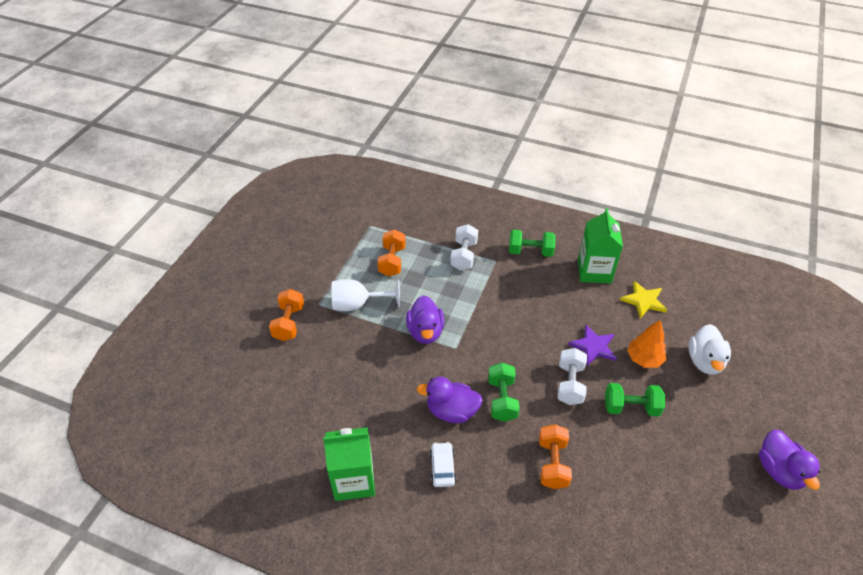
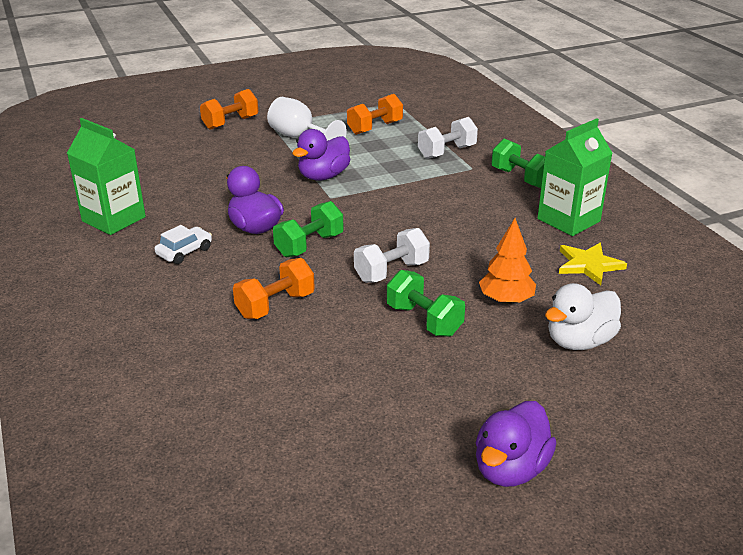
camera: 45 degrees right, 15 degrees down
purple star [568,325,617,366] -> none

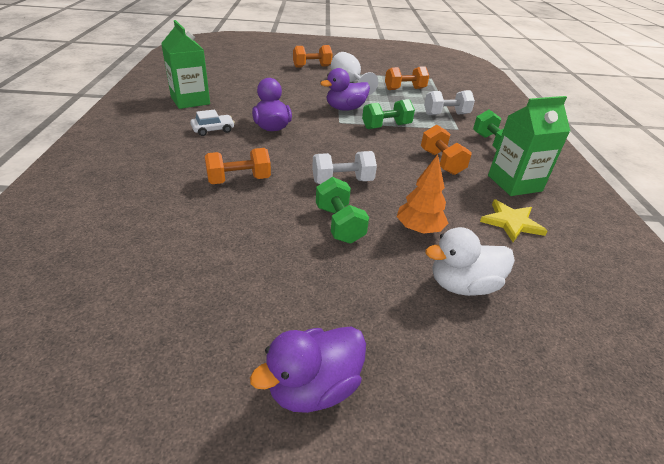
camera: 20 degrees right, 5 degrees up
green dumbbell [273,201,343,257] -> green dumbbell moved to [362,99,415,129]
none -> orange dumbbell [421,125,472,175]

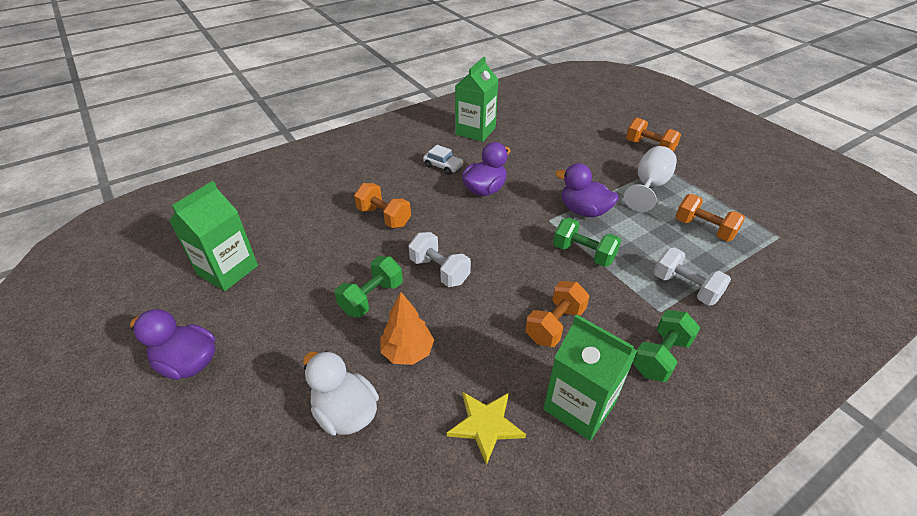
camera: 60 degrees right, 5 degrees up
none -> green carton [169,181,258,291]

